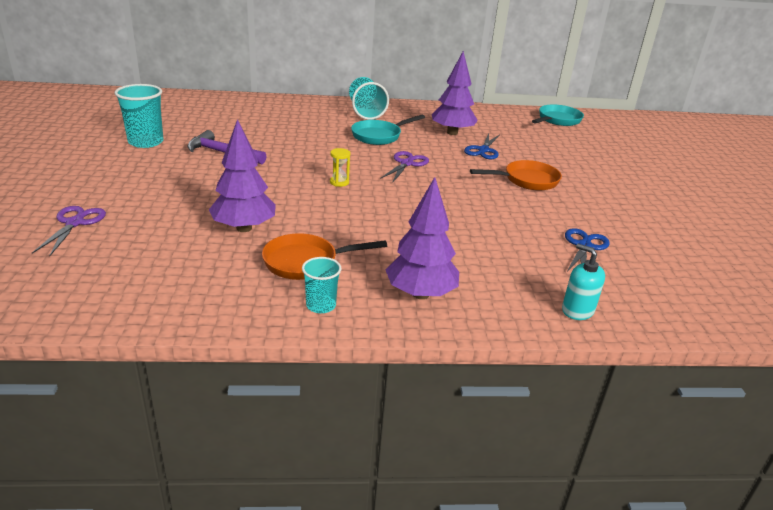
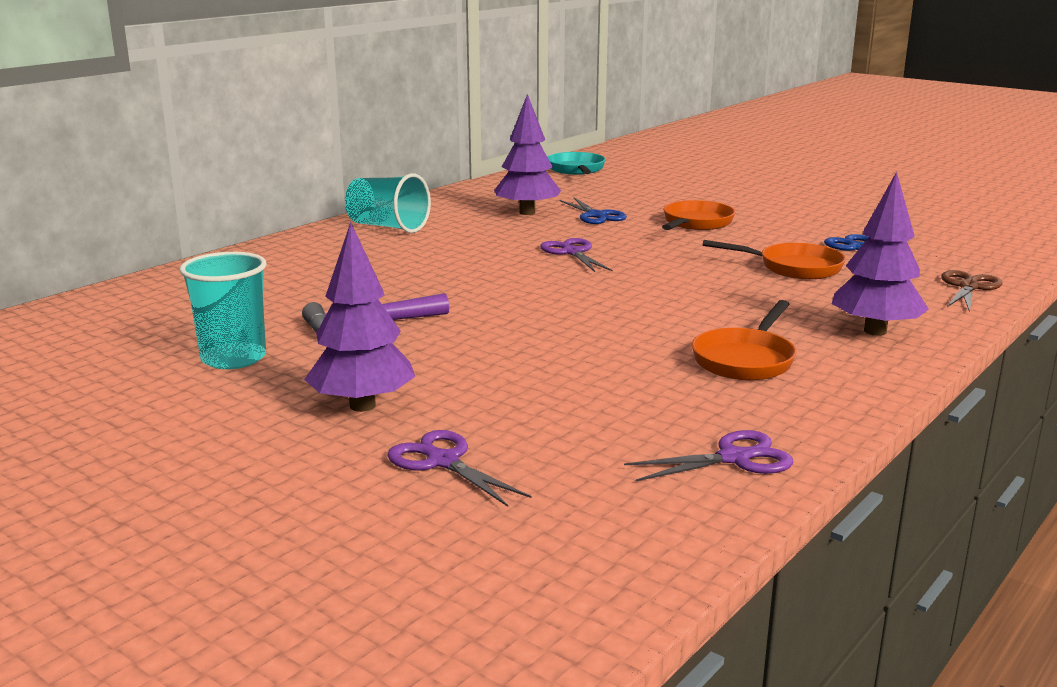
camera: 45 degrees left, 10 degrees down
purple tree [209,119,276,232] -> purple tree moved to [304,222,415,412]
turquoise cup [302,257,341,313] -> none
yellow hourglass [330,148,350,187] -> none
turquoise pan [351,115,425,145] -> none
turquoise soap dispenser [562,244,605,320] -> brown scissors [941,270,1003,312]
none -> purple scissors [624,430,794,481]
none -> orange pan [702,240,846,279]

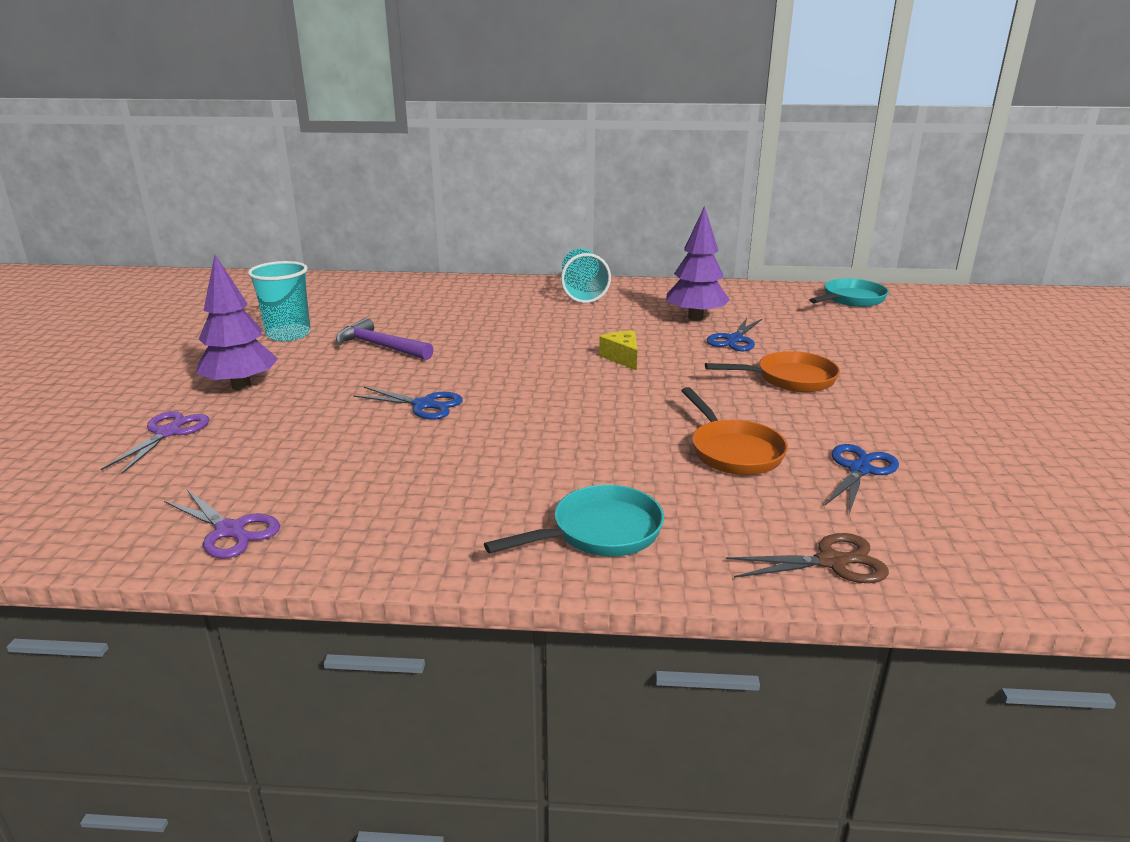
camera: 55 degrees right, 5 degrees up
purple scissors [540,238,613,272] -> yellow cheese [599,331,637,370]
orange pan [692,300,796,380] -> none
purple tree [832,172,929,336] -> turquoise pan [484,485,664,557]
none -> blue scissors [353,387,463,420]

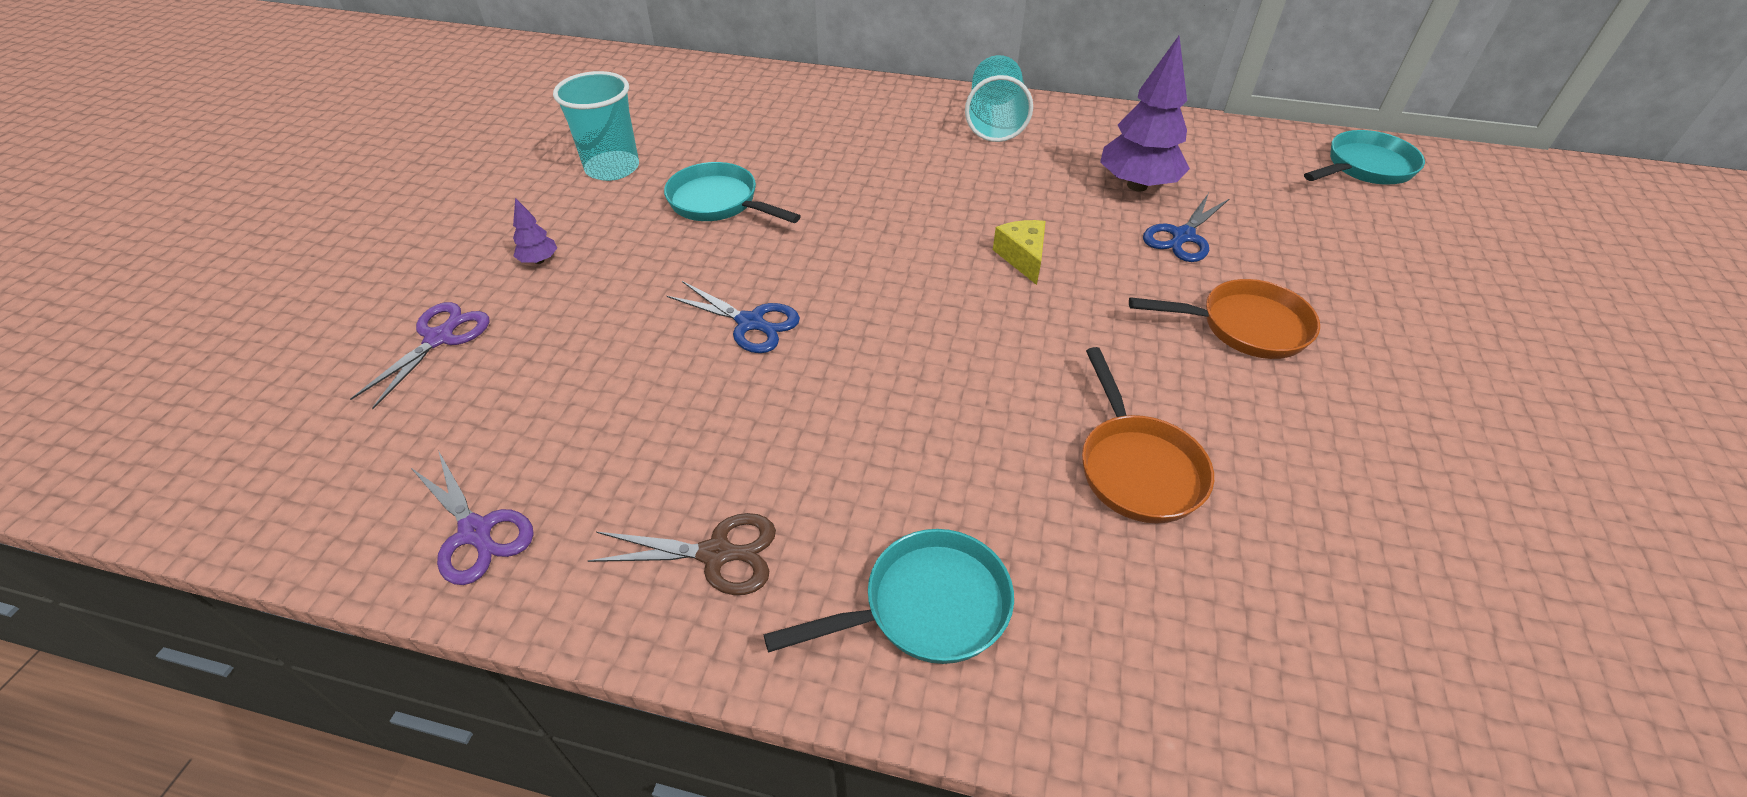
camera: 10 degrees right, 20 degrees up
purple tree [196,255,278,390] -> purple tree [513,198,557,264], size x0.44
purple hammer [336,318,434,360] -> turquoise pan [664,162,801,223]
brown scissors [726,533,889,583] -> brown scissors moved to [587,513,776,595]
blue scissors [825,444,899,514] -> none

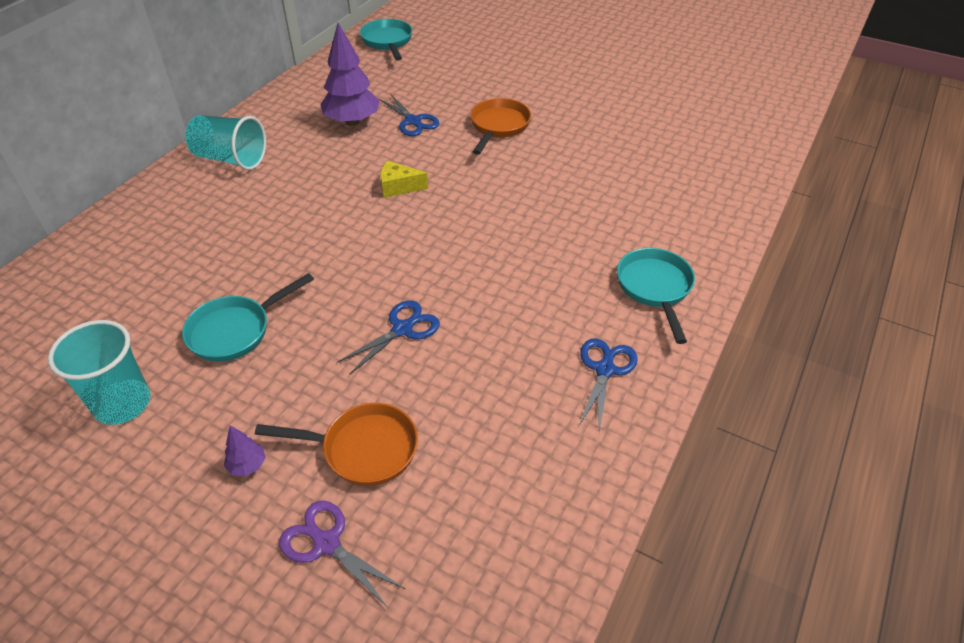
camera: 75 degrees left, 0 degrees up
purple scissors [410,450,534,585] -> none
brown scissors [587,513,776,595] -> blue scissors [579,338,638,433]
orange pan [1082,347,1214,523] -> orange pan moved to [255,403,418,486]

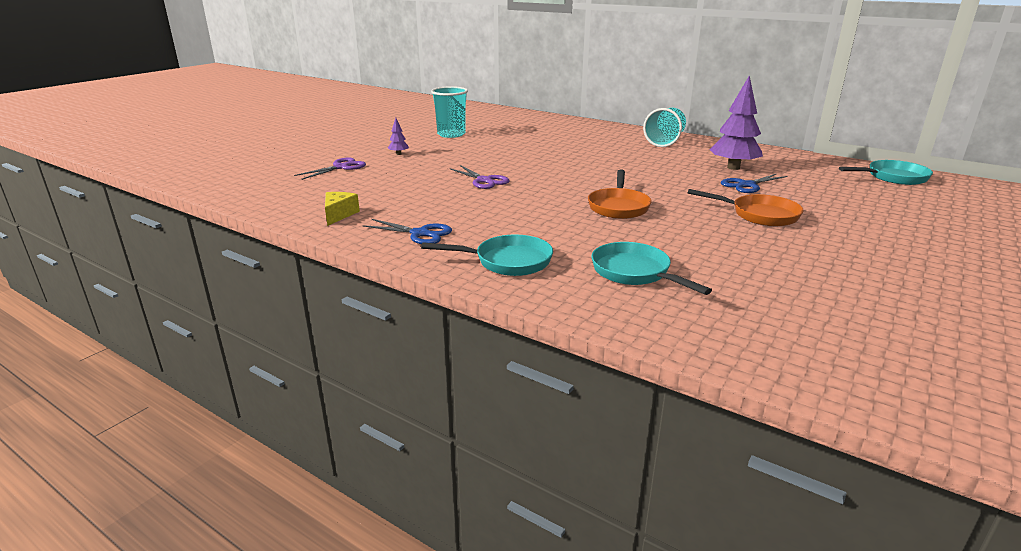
camera: 95 degrees right, 20 degrees down
turquoise pan [182,273,314,362] -> turquoise pan moved to [591,242,712,295]
orange pan [255,403,418,486] -> orange pan moved to [588,169,652,219]
blue scissors [337,300,440,375] -> purple scissors [451,165,510,189]
yellow cheese [380,161,428,198] -> yellow cheese moved to [325,192,360,226]

